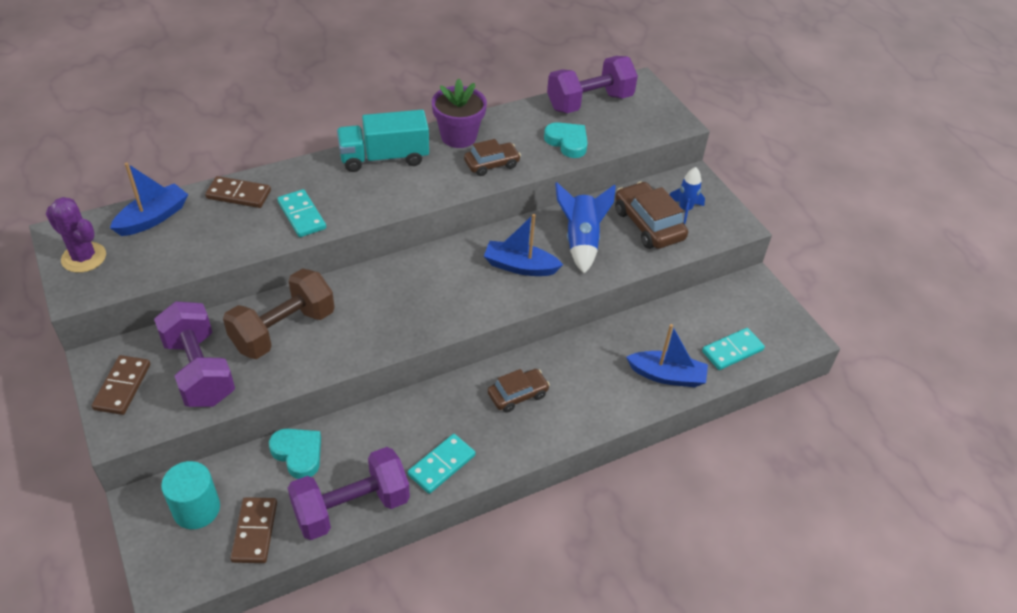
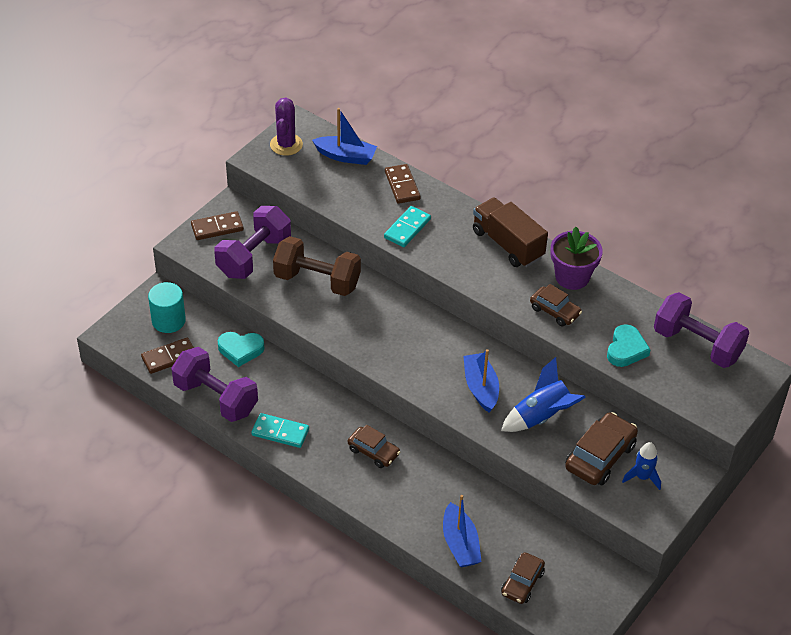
camera: 65 degrees right, 0 degrees up
turquoise heart [269,429,321,479] -> turquoise heart turned 75 degrees clockwise [217,332,264,367]
turquoise truck [337,110,429,172] -> brown truck [473,197,548,267]
turquoise domino [702,328,765,370] -> brown car [501,552,545,604]

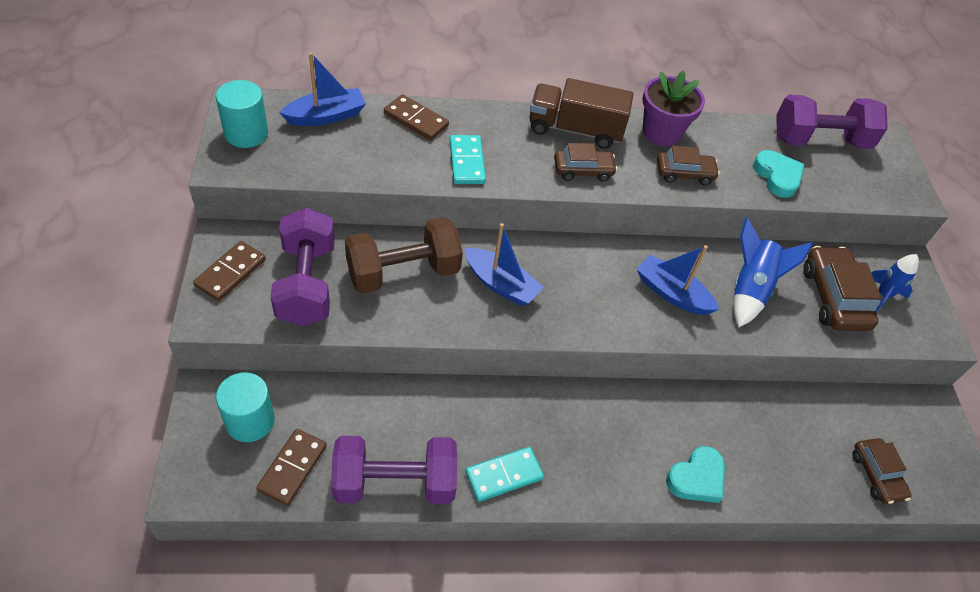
camera: 45 degrees left, 5 degrees up
turquoise heart [217,332,264,367] -> turquoise heart moved to [666,446,725,503]
purple cactus [270,98,303,156] -> turquoise cylinder [216,80,268,148]
brown car [348,425,400,468] -> brown car moved to [554,143,617,182]
blue boat [443,495,482,567] -> blue boat moved to [464,223,544,306]

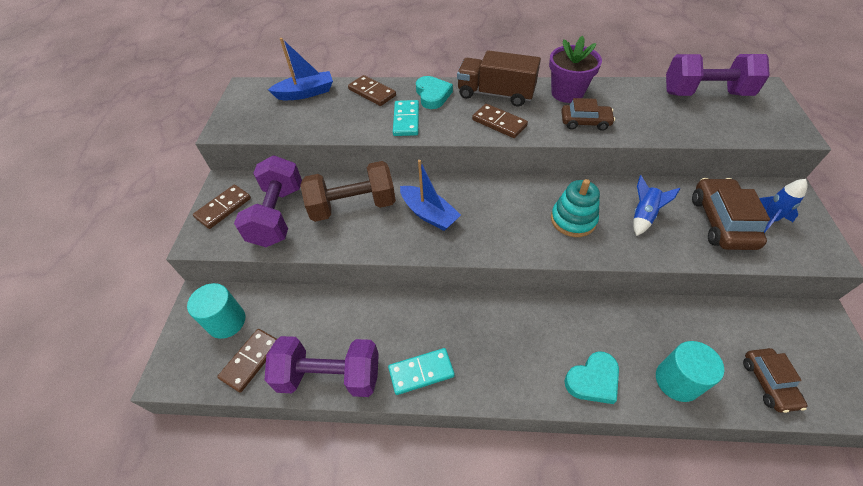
camera: 15 degrees right, 0 degrees up
turquoise cylinder [216,80,268,148] -> turquoise cylinder moved to [656,341,724,402]
brown car [554,143,617,182] -> brown domino [472,104,528,138]
blue boat [637,245,719,315] -> turquoise stacking toy [551,179,600,237]
blue rocket [733,217,813,327] -> blue rocket [633,175,680,236], size x0.65
turquoise heart [753,150,804,198] -> turquoise heart moved to [416,76,453,109]

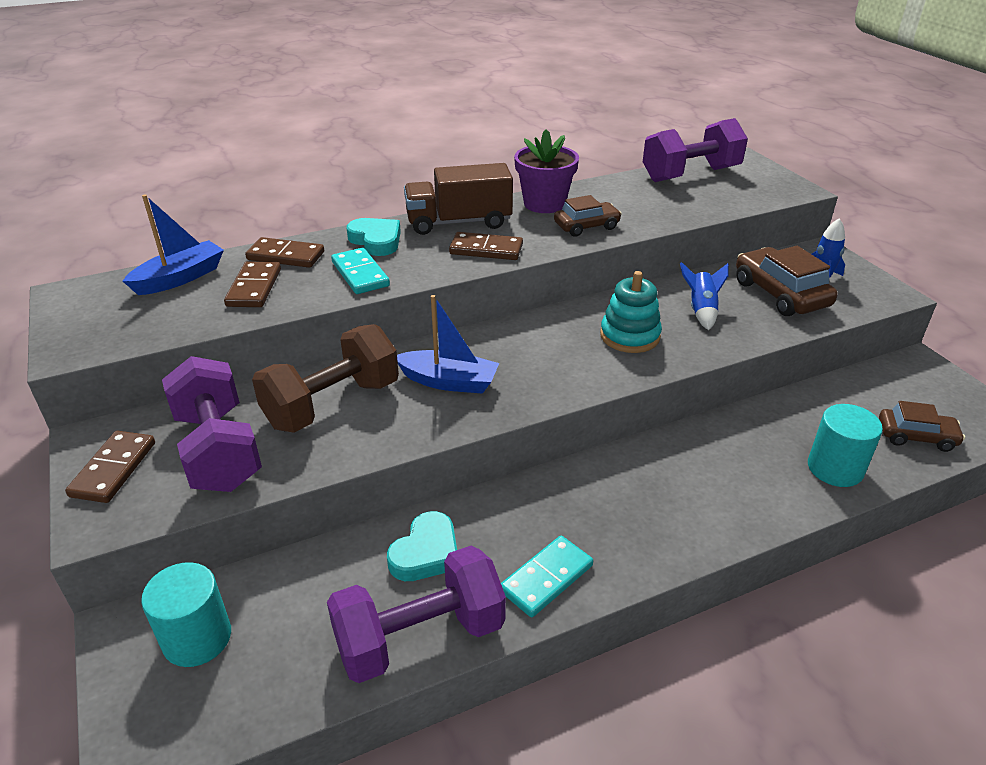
camera: 30 degrees left, 15 degrees down
brown domino [217,329,277,393] -> brown domino moved to [224,261,281,307]
turquoise heart [564,351,619,404] -> turquoise heart moved to [387,511,457,581]
brown car [743,348,808,413] -> brown car turned 45 degrees counterclockwise [879,401,965,452]

